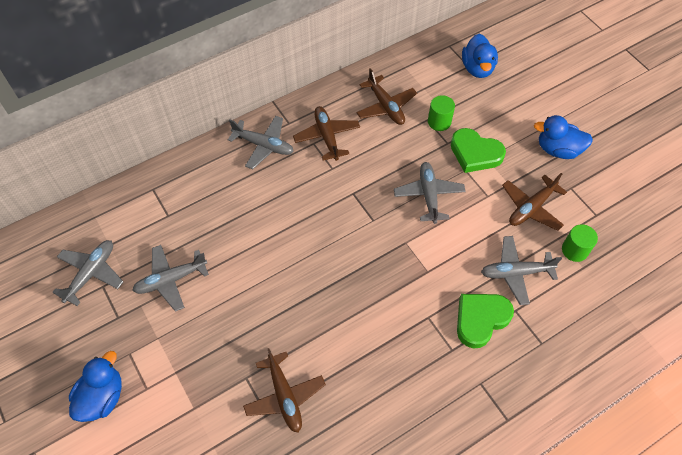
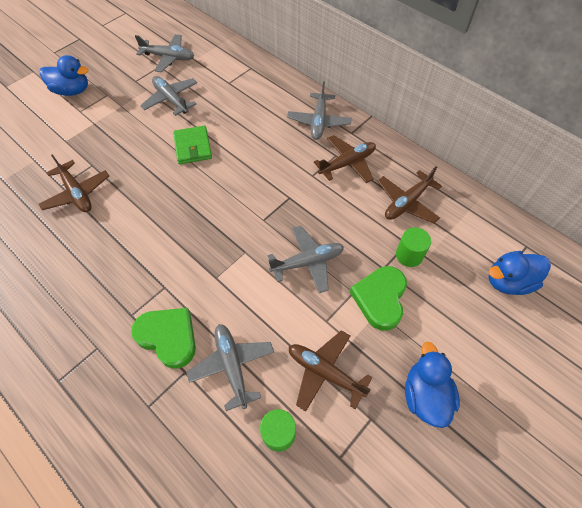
camera: 75 degrees right, 0 degrees up
brown plane [243,348,326,432] -> brown plane turned 90 degrees counterclockwise [39,154,109,212]
none -> green wallet [173,126,212,164]

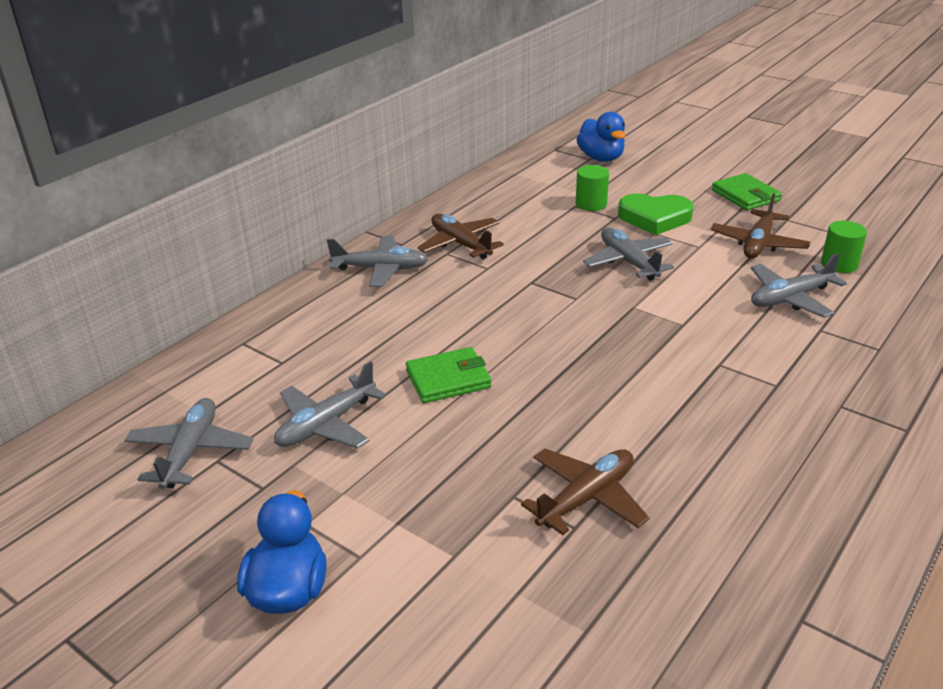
camera: 95 degrees left, 25 degrees down
green heart [131,308,196,369] -> none
brown plane [378,166,442,224] -> none
blue duck [405,342,460,428] -> green wallet [712,173,782,211]

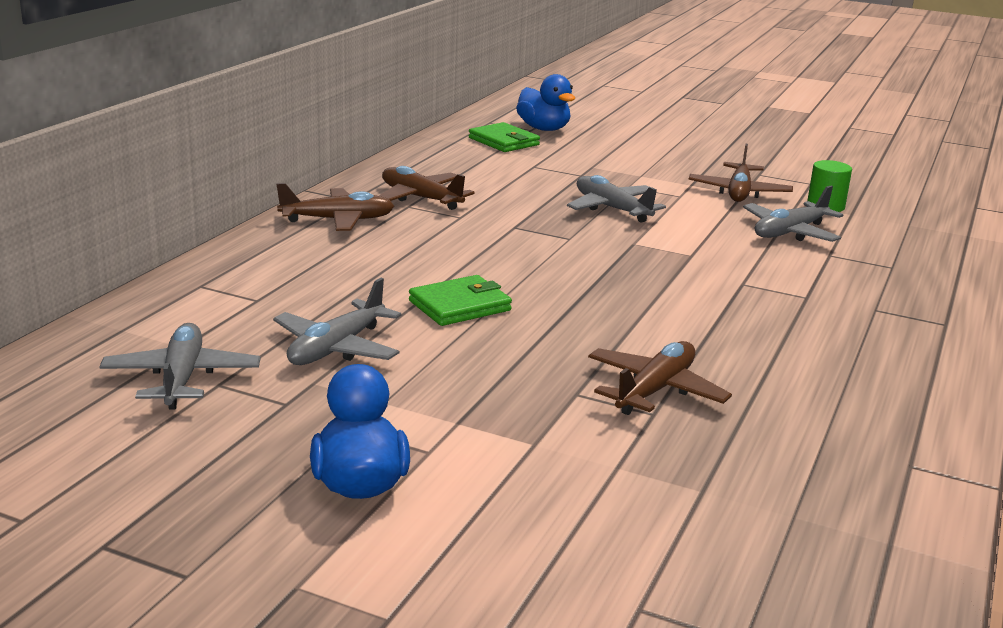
camera: 15 degrees left, 10 degrees down
grey plane [327,236,428,287] -> brown plane [276,183,394,231]
green cylinder [576,165,609,211] -> none
green heart [618,193,694,235] -> none
green wallet [712,173,782,211] -> green wallet moved to [469,122,540,152]

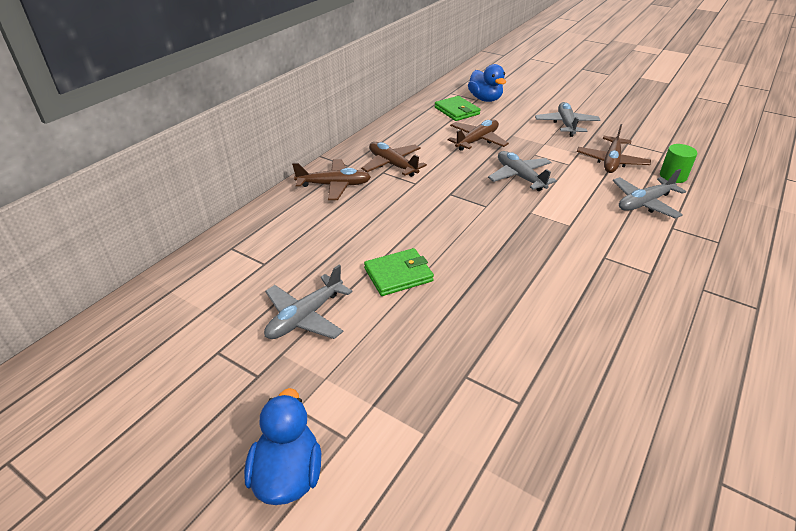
camera: 10 degrees right, 15 degrees up
grey plane [99,323,260,410] -> grey plane moved to [535,102,600,137]
brown plane [588,341,732,415] -> brown plane moved to [448,120,509,151]

